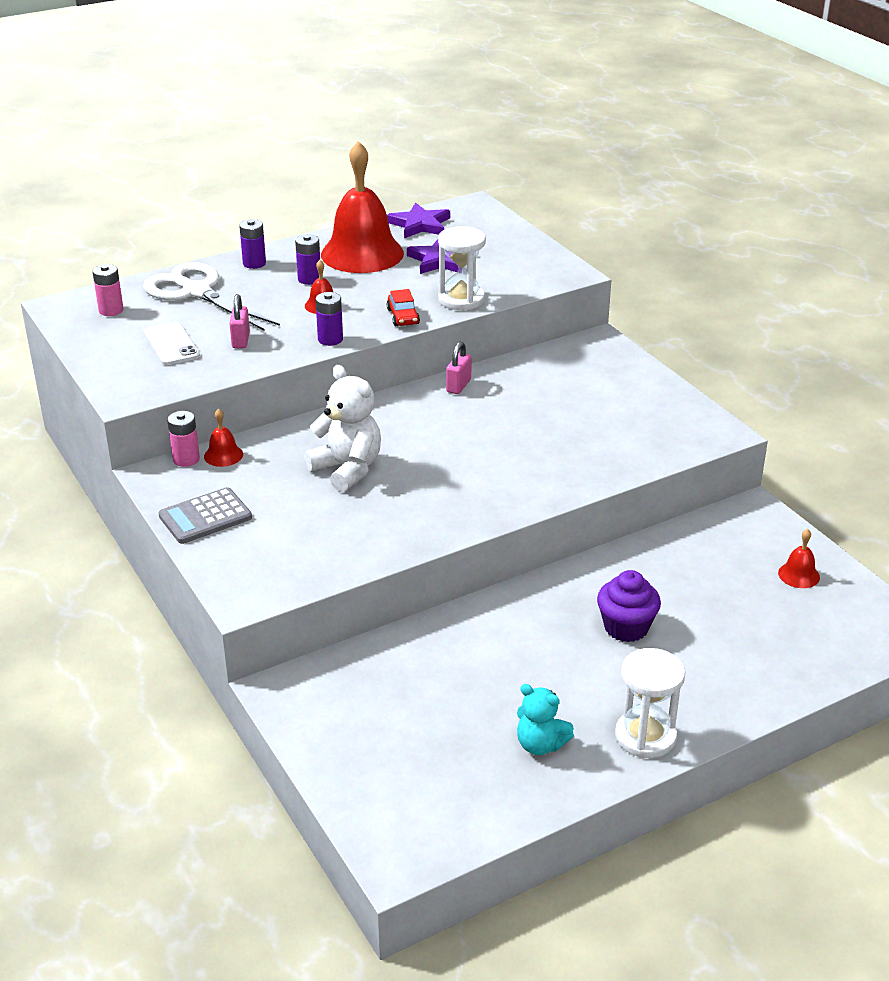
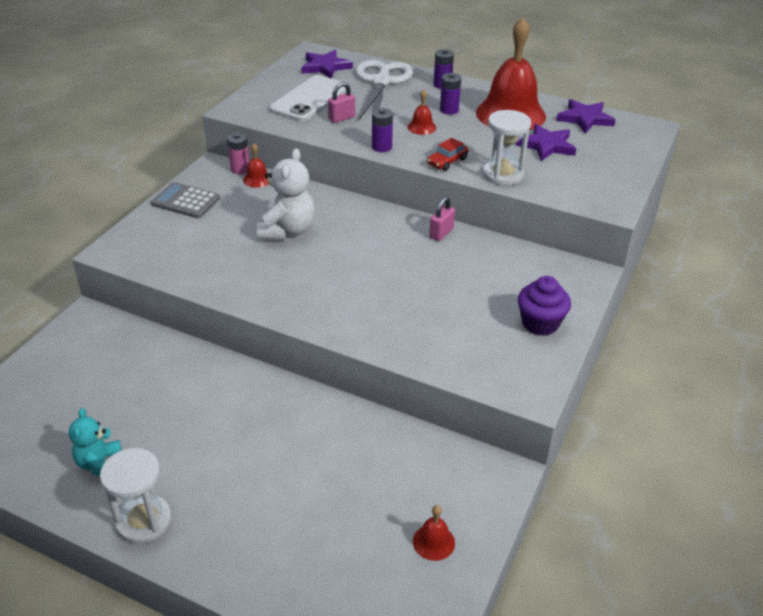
camera: 55 degrees right, 5 degrees up
pink battery [92,264,124,316] -> purple star [301,50,353,79]
white phone [144,321,200,365] -> white phone [269,75,346,122], size x1.55
pink padlock [446,342,472,394] -> pink padlock turned 45 degrees counterclockwise [429,196,455,241]
purple cupcake [597,570,661,642] -> purple cupcake moved to [518,276,571,336]

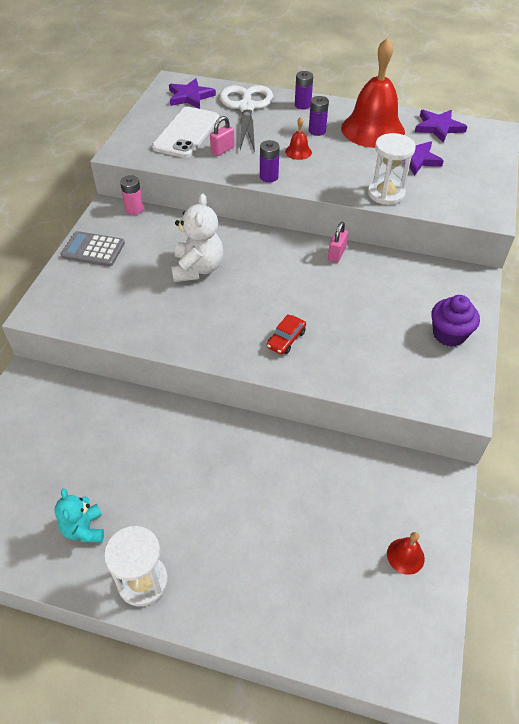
camera: 10 degrees left, 10 degrees up
red bell [243,144,269,188] -> none
red car [427,138,468,171] -> red car moved to [267,314,306,354]

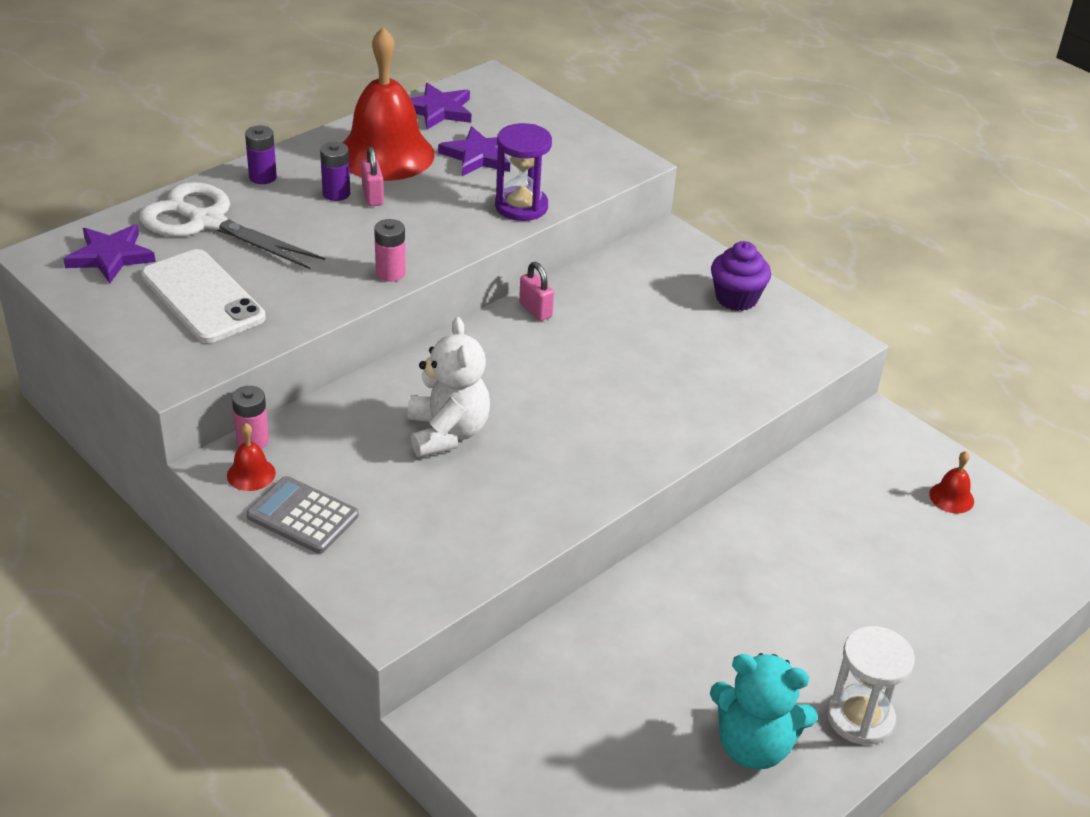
camera: 60 degrees left, 10 degrees down
turquoise teddy bear [55,488,104,542] -> turquoise teddy bear [710,653,818,769], size x1.57
grey calculator [61,231,125,267] -> grey calculator turned 75 degrees clockwise [246,476,359,554]
white teddy bear [171,193,223,282] -> white teddy bear turned 45 degrees clockwise [407,317,490,458]
pink padlock [210,116,235,156] -> pink padlock moved to [361,147,384,206]
purple battery [260,140,280,182] -> pink battery [374,219,406,282]
red car [267,314,306,354] -> none
red bell [285,117,312,160] -> red bell moved to [227,423,276,491]
white hourglass [368,133,416,205] -> purple hourglass [495,123,552,221]

